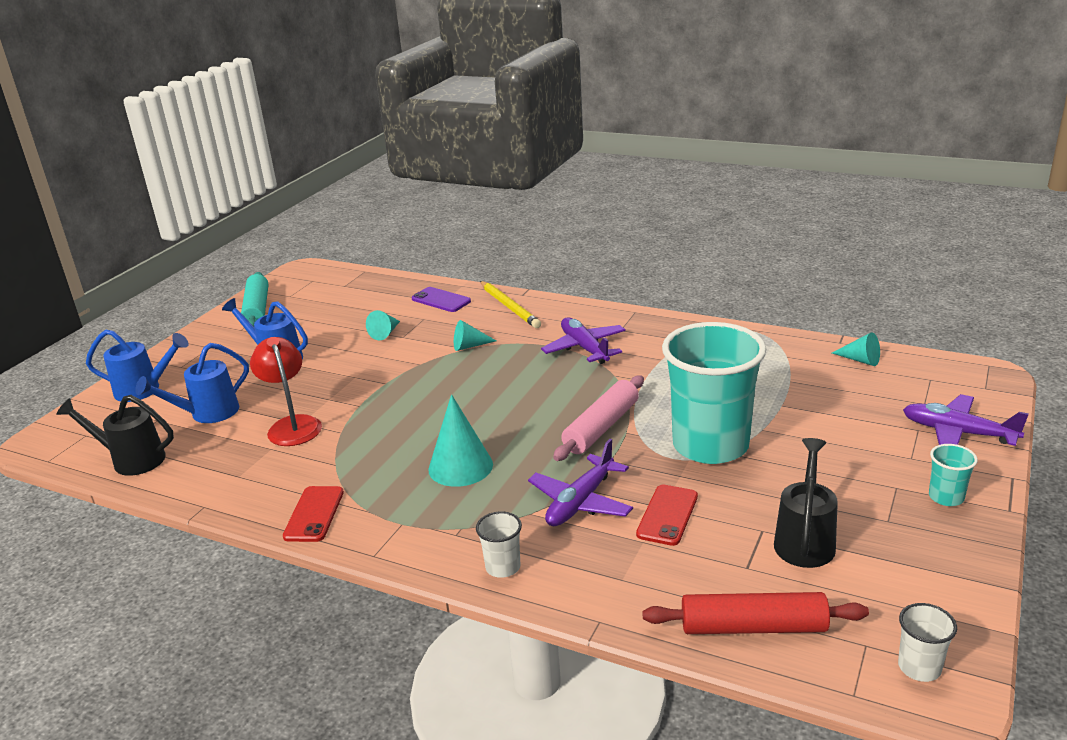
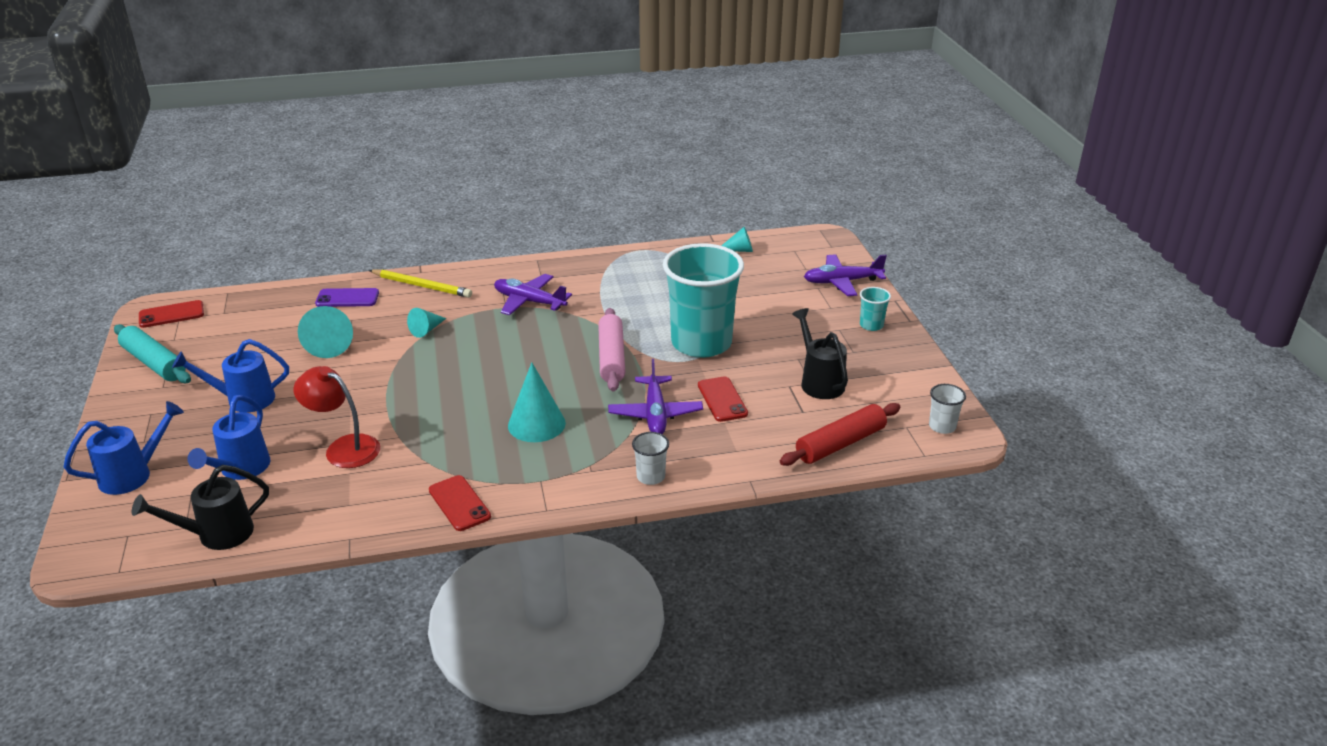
camera: 40 degrees left, 5 degrees up
turquoise cone [366,310,400,340] -> turquoise cone [298,306,353,358], size x1.72
none -> red phone [139,300,204,328]

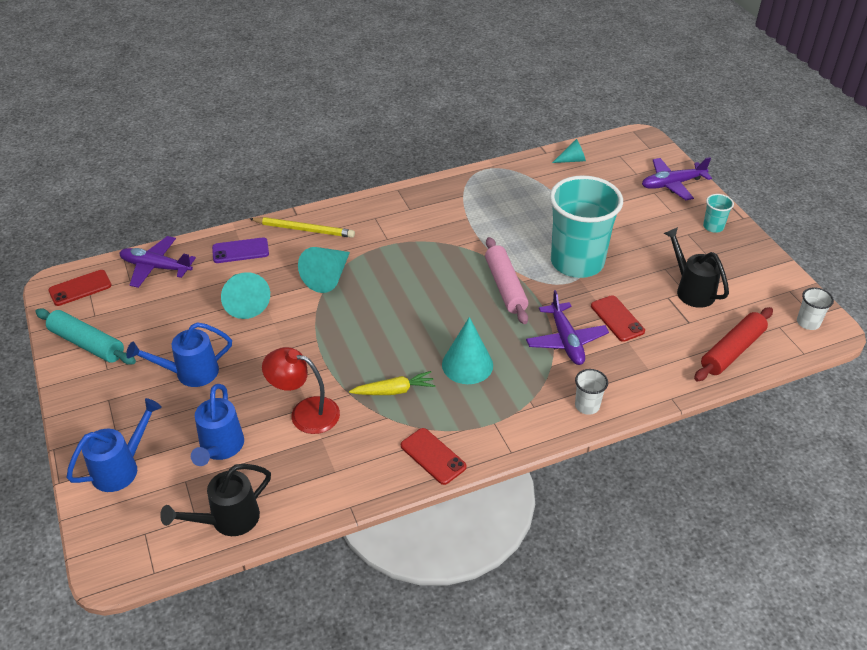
camera: 10 degrees left, 10 degrees up
turquoise cone [407,308,446,338] -> turquoise cone [298,247,350,293], size x1.72
purple plane [494,274,572,315] -> purple plane moved to [120,236,196,288]
none -> yellow carrot [349,371,436,395]

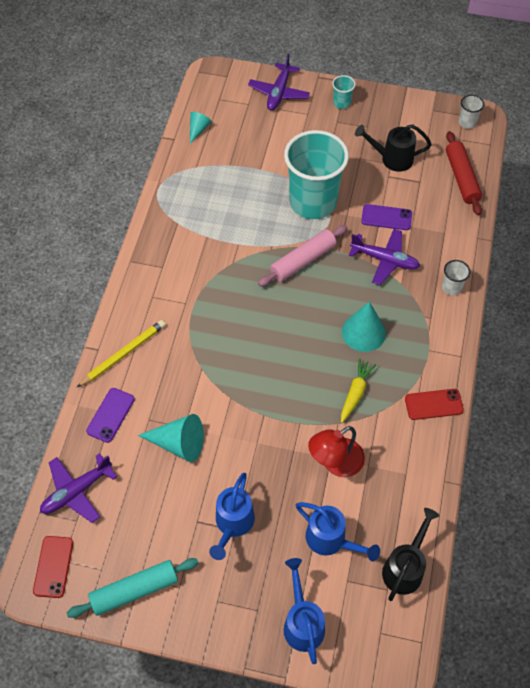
camera: 55 degrees left, 15 degrees up
black watering can [160,464,271,536] -> black watering can turned 150 degrees counterclockwise [382,508,439,601]
turquoise cone [298,247,350,293] -> none
pink rolling pin [485,237,528,324] -> pink rolling pin turned 60 degrees counterclockwise [258,225,347,287]
red phone [591,295,645,342] -> purple phone [361,204,412,230]

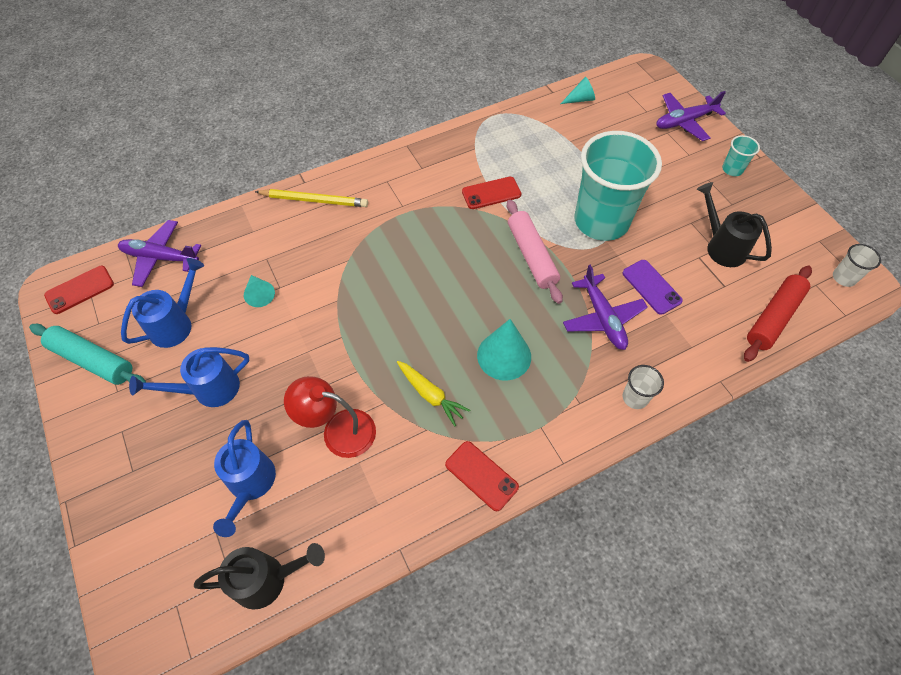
camera: 50 degrees right, 0 degrees up
purple phone [86,388,135,443] -> none
turquoise cone [138,414,204,462] -> turquoise cone [244,275,275,307], size x0.58
pink rolling pin [258,225,347,287] -> pink rolling pin turned 60 degrees clockwise [507,200,563,304]
blue watering can [284,558,325,664] -> blue watering can moved to [121,258,204,348]
yellow carrot [341,358,376,423] -> yellow carrot turned 60 degrees clockwise [397,361,470,427]
none -> red phone [462,177,521,209]

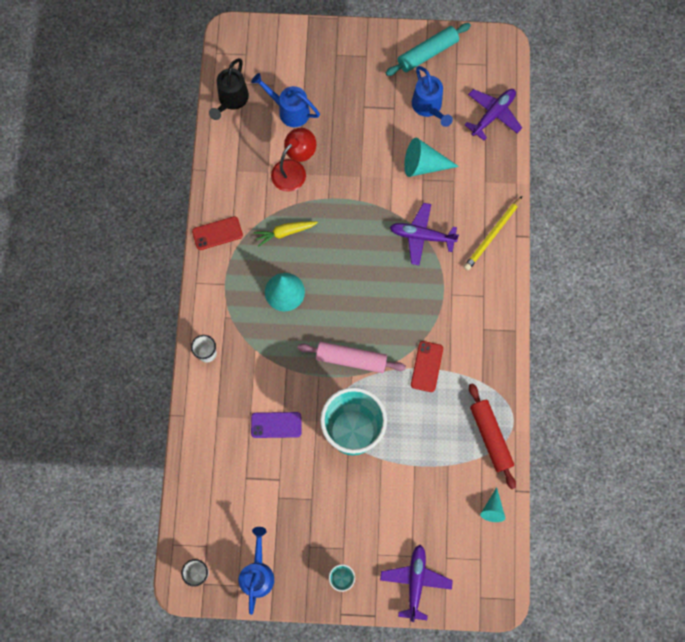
camera: 120 degrees right, 15 degrees up
red phone [44,266,114,314] -> none
blue watering can [129,347,249,407] -> blue watering can moved to [239,527,274,615]
turquoise cone [244,275,275,307] -> turquoise cone [404,138,459,177], size x1.72
purple plane [563,265,648,350] -> purple plane moved to [390,203,459,265]
black watering can [697,182,772,267] -> none
red rolling pin [744,266,812,362] -> red rolling pin moved to [469,383,516,489]

